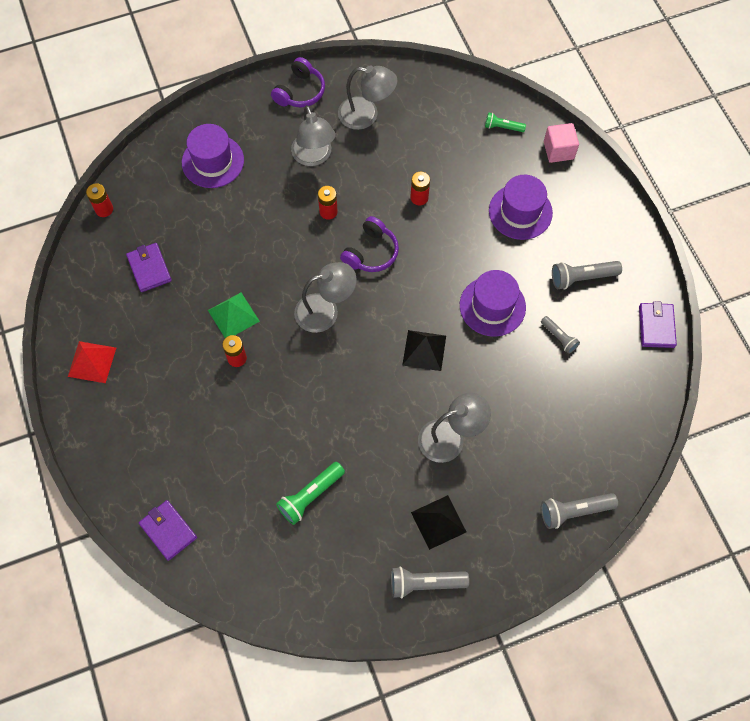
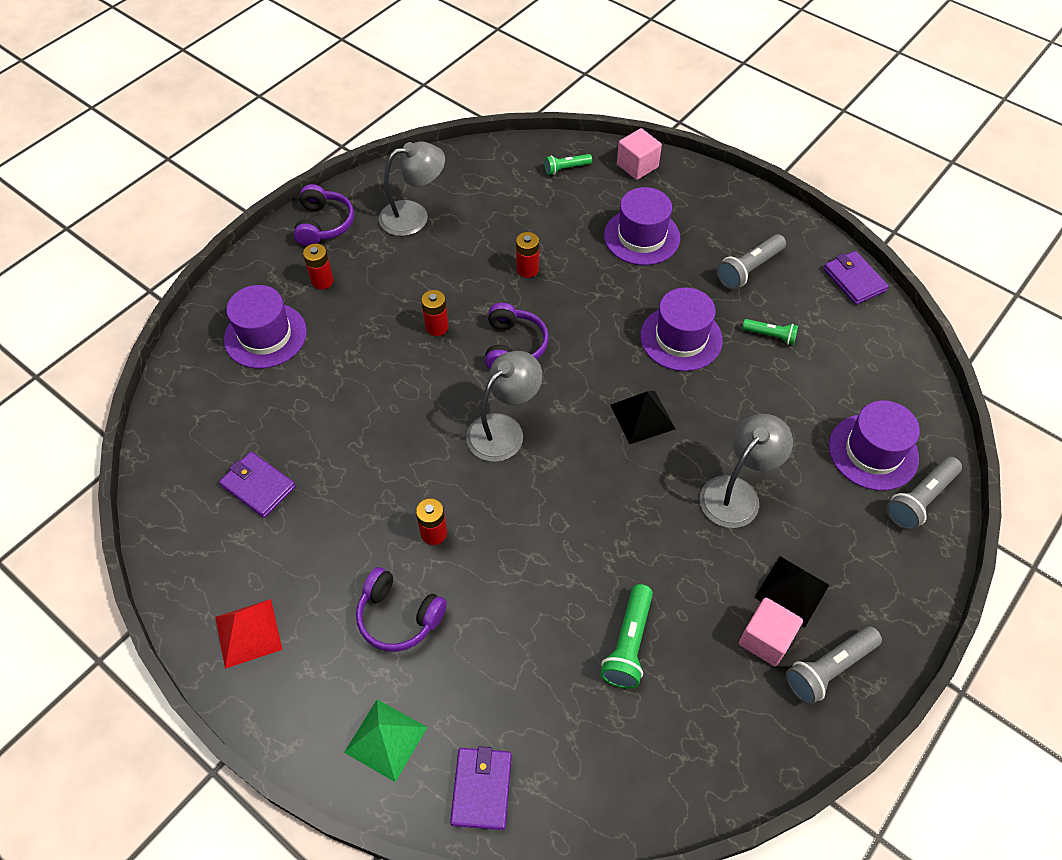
camera: 30 degrees left, 10 degrees down
red battery [86,183,113,217] -> red battery moved to [303,244,334,290]
purple wallet [139,500,197,561] -> purple wallet turned 75 degrees clockwise [450,746,512,830]
green pyramid [208,293,260,338] -> green pyramid moved to [344,699,428,782]
grey lamp [291,105,336,166] -> none
grey flashlight [541,316,580,354] -> green flashlight [742,319,798,345]
none -> purple headphones [356,567,447,652]
none -> pink cube [739,598,803,666]
none -> purple hat [829,400,920,491]

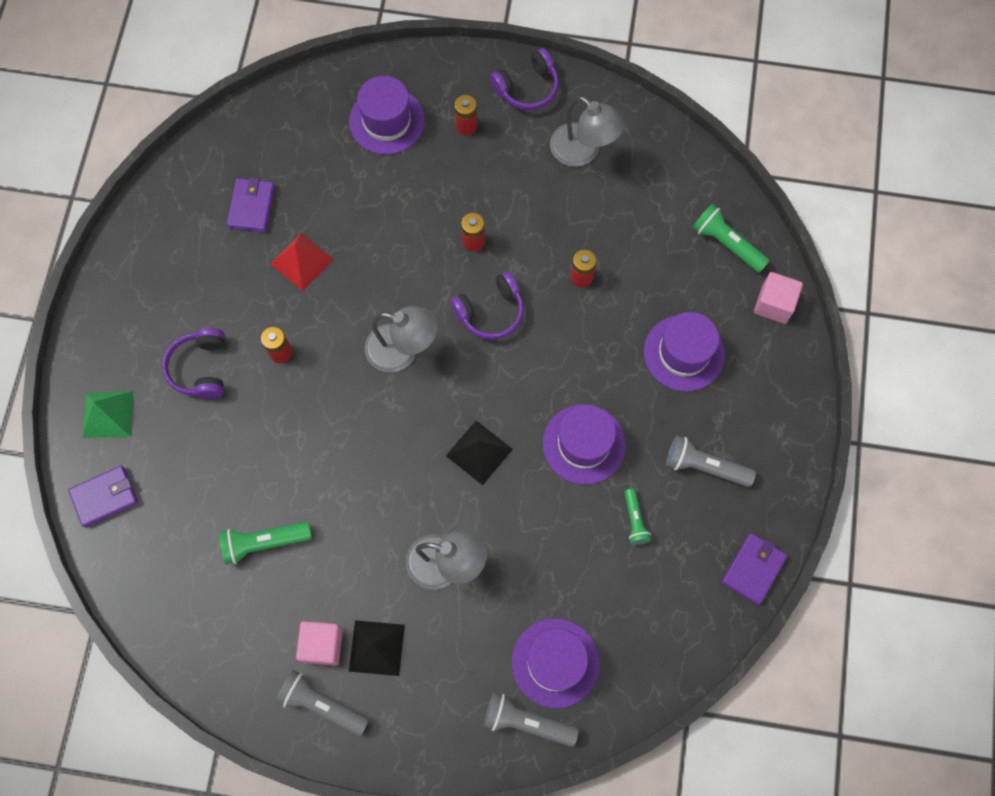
camera: 60 degrees right, 15 degrees up
red pyramid [215,599,282,669] -> red pyramid moved to [270,233,334,291]
green flashlight [544,154,592,175] -> green flashlight [692,204,770,273], size x1.59

